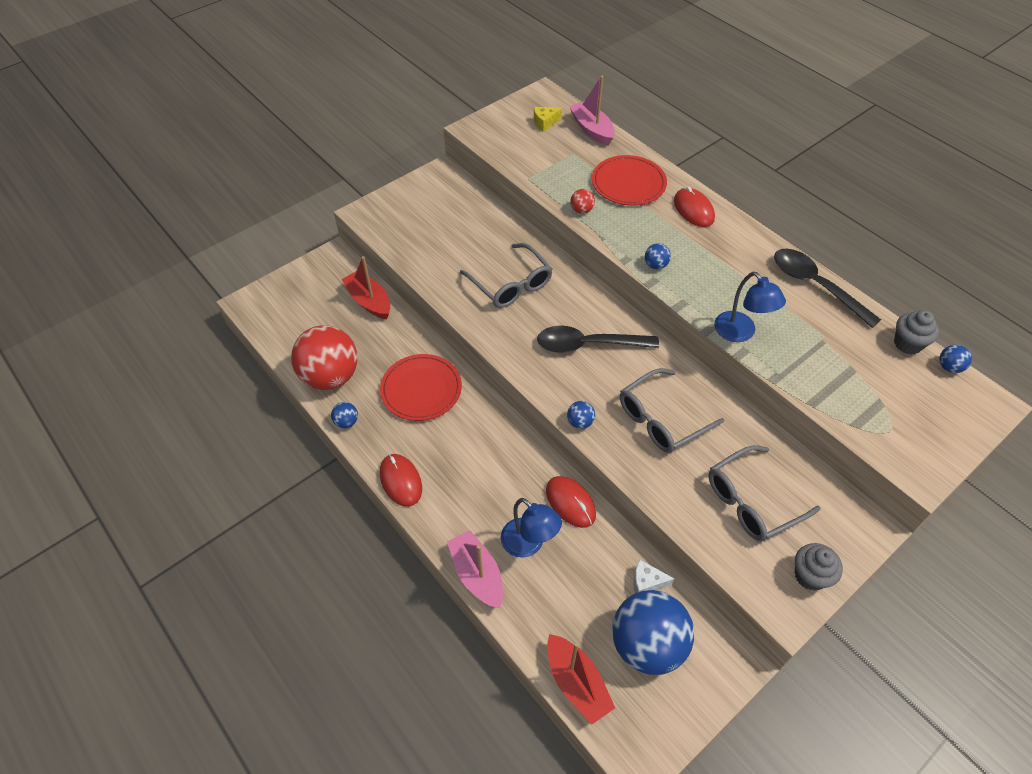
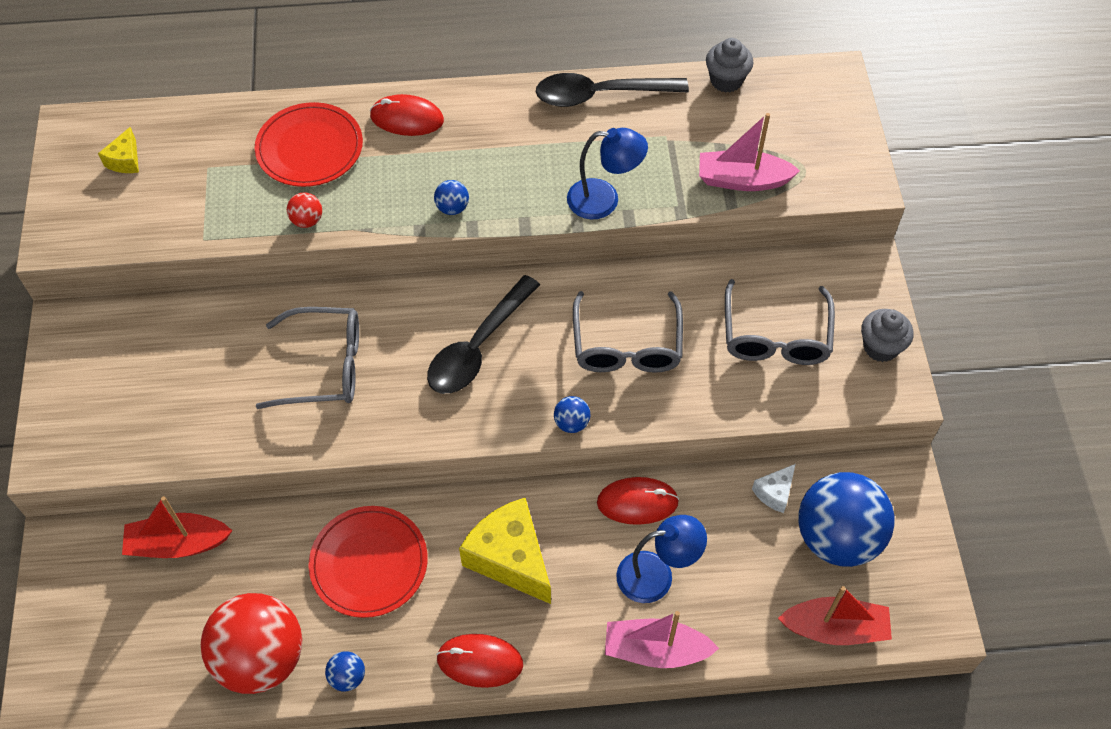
camera: 55 degrees left, 5 degrees up
pink boat [569,76,615,146] -> pink boat moved to [699,113,800,191]
blue ball [939,345,972,373] -> none
none -> yellow cheese [459,497,551,604]

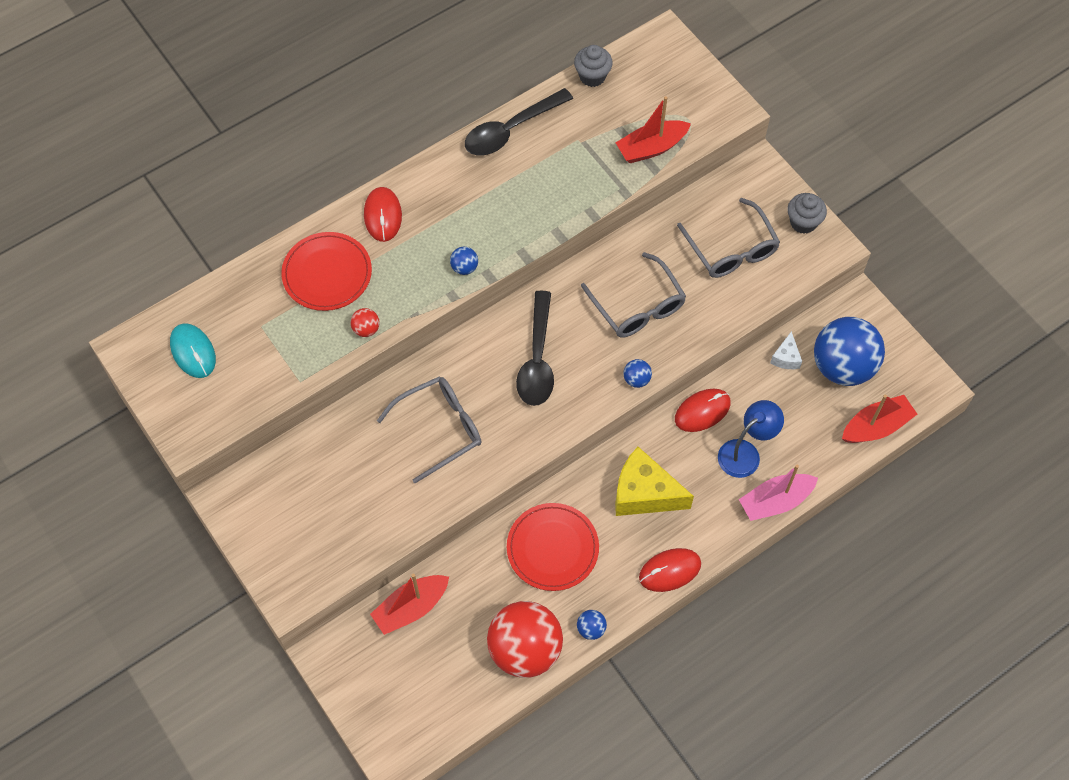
camera: 30 degrees left, 5 degrees up
yellow cheese [98,127,139,173] -> turquoise mouse [170,323,216,378]
red mouse [370,94,444,136] -> red mouse turned 75 degrees counterclockwise [364,187,402,242]
blue lamp [567,128,648,219] -> none
pink boat [699,113,800,191] -> red boat [616,96,691,163]

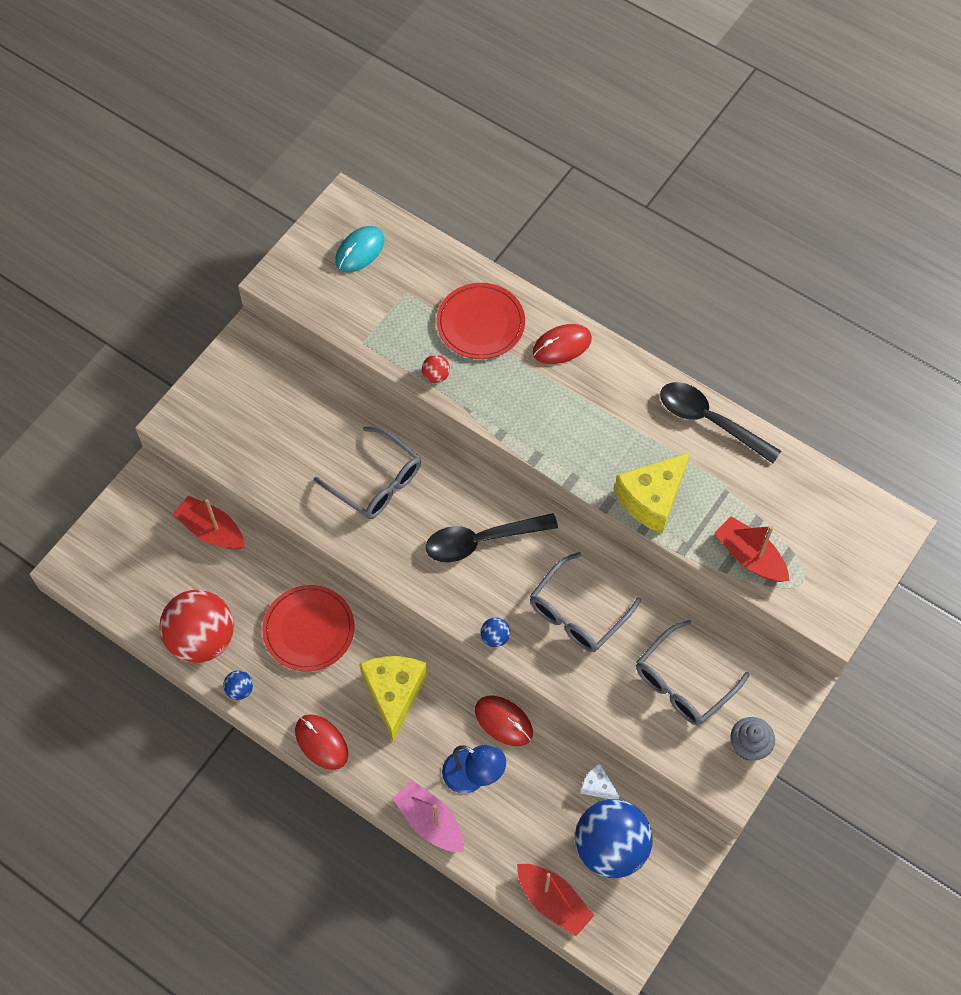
camera: 70 degrees right, 0 degrees up
blue ball [450,247,478,275] -> none
grey cupcake [574,45,613,87] -> none
white cheese [770,331,802,369] -> white cheese turned 45 degrees clockwise [580,763,620,799]
none -> yellow cheese [614,453,689,534]

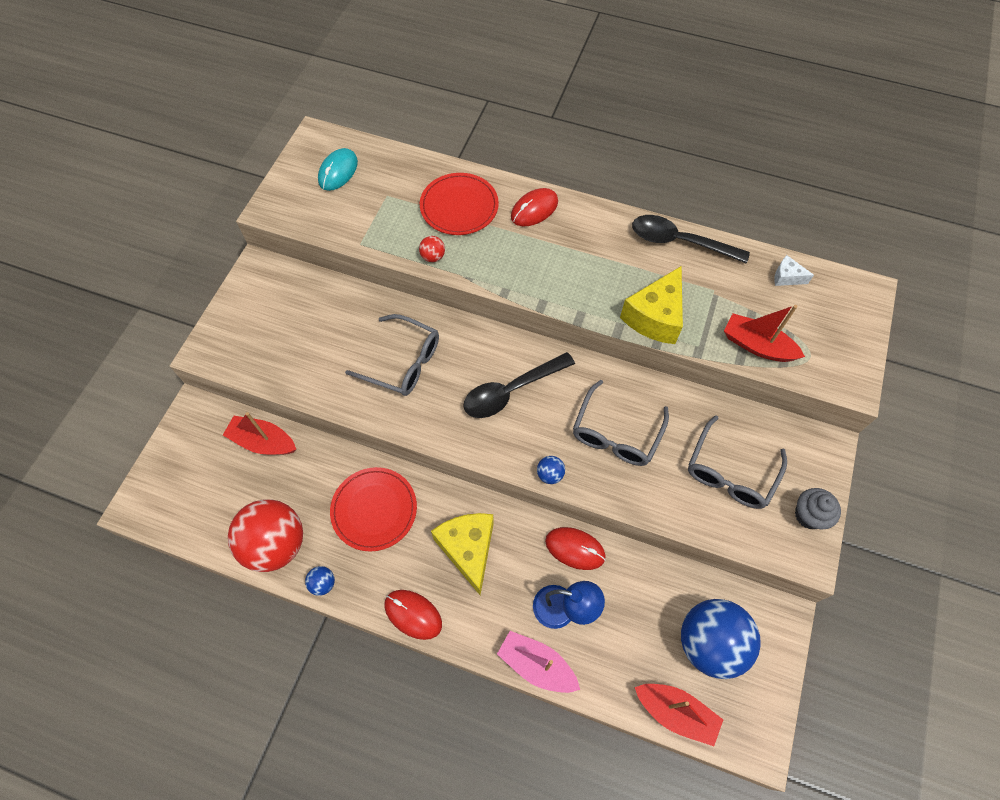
camera: 15 degrees left, 0 degrees up
white cheese [580,763,620,799] -> white cheese moved to [774,255,814,286]

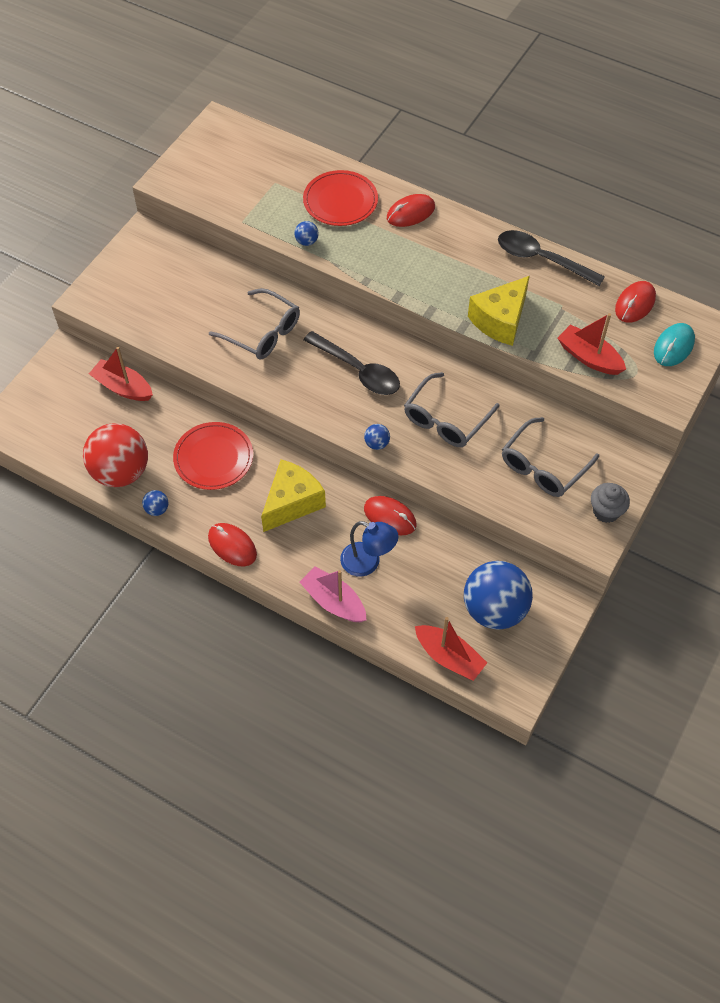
camera: 10 degrees right, 5 degrees down
turquoise mouse [318,148,358,191] -> turquoise mouse moved to [654,323,695,366]
red ball [419,236,445,262] -> blue ball [294,221,319,246]
yellow cheese [431,513,494,595] -> yellow cheese turned 45 degrees clockwise [261,459,326,532]
black spoon [463,352,575,418] -> black spoon turned 120 degrees counterclockwise [303,331,400,395]
white cheese [774,255,814,286] -> red mouse [615,281,656,323]

